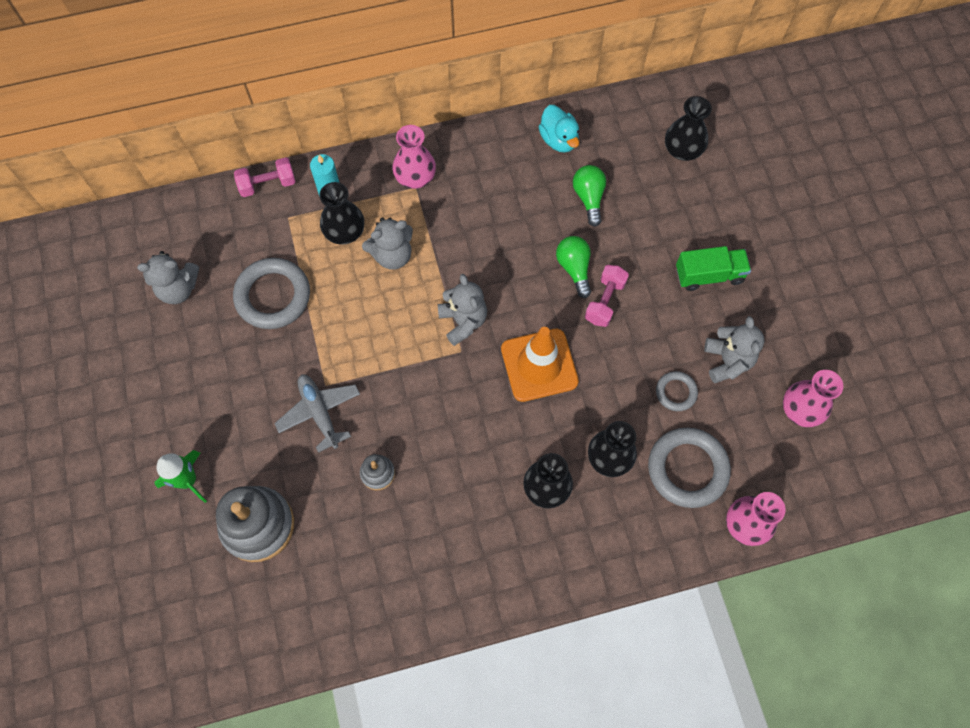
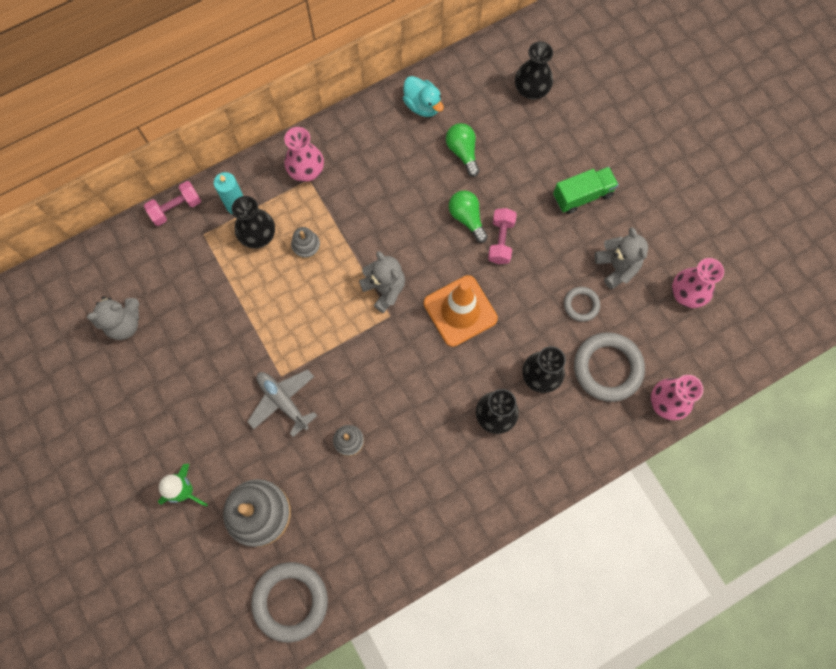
camera: 15 degrees left, 5 degrees up
grey ring [233,258,310,329] -> grey ring moved to [251,562,328,643]
grey teddy bear [362,217,413,270] -> grey stacking toy [291,227,321,259]

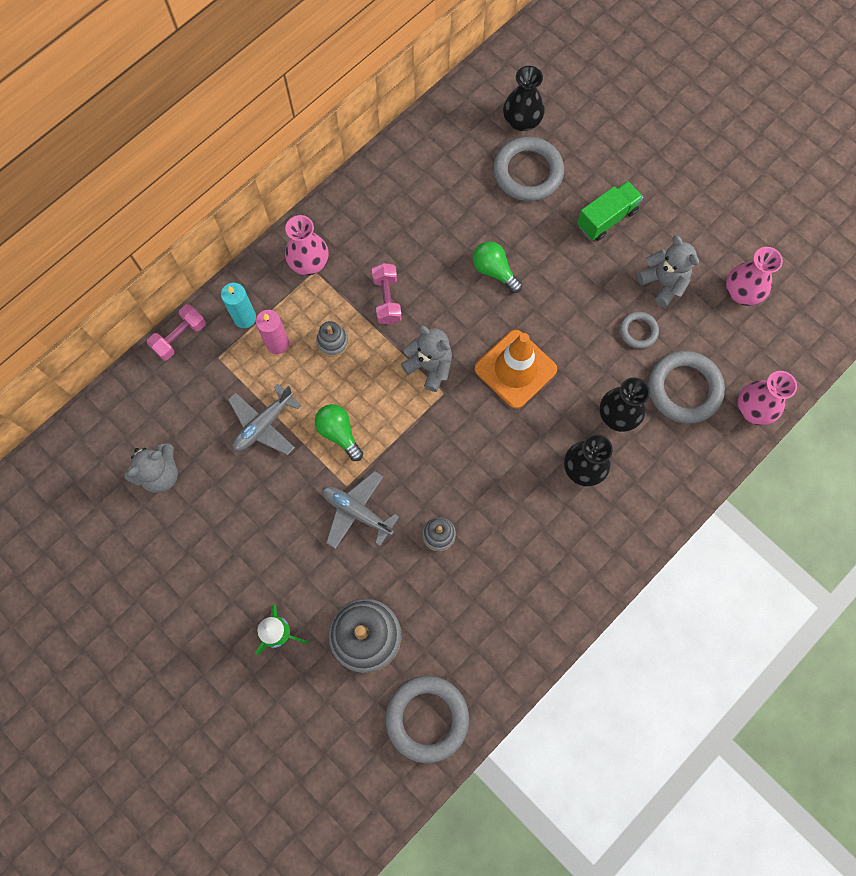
camera: 15 degrees left, 0 degrees up
black vase [232,196,275,249] -> pink candle [256,310,289,354]
turquoise duck [403,76,444,117] -> none
green light bulb [446,123,479,177] -> green light bulb moved to [315,404,363,461]
pink dumbbell [488,208,517,264] -> pink dumbbell moved to [372,263,402,325]
none -> grey plane [228,384,302,455]
none -> grey ring [493,136,564,202]

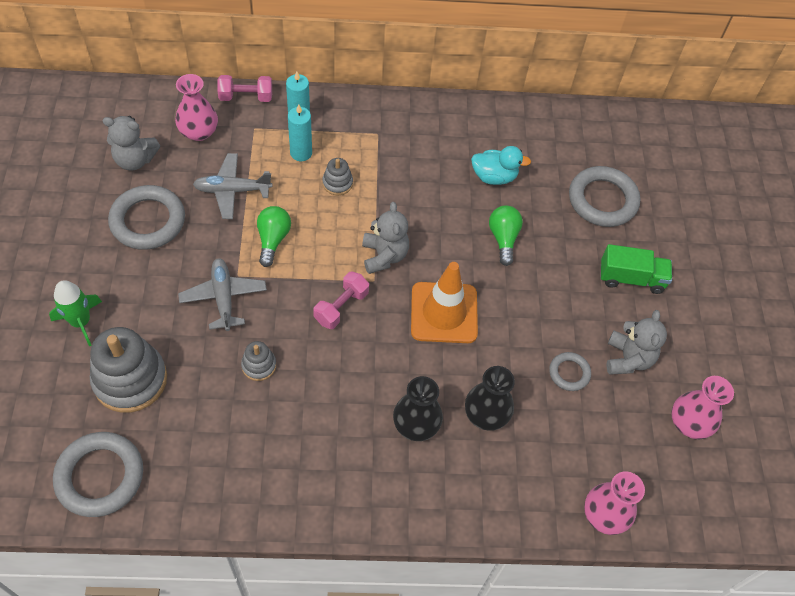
camera: 40 degrees right, 15 degrees down
pink candle [256,310,289,354] -> turquoise candle [288,104,312,161]
pink vase [285,215,329,275] -> pink vase moved to [175,74,218,141]
pink dumbbell [372,263,402,325] -> pink dumbbell moved to [313,272,369,329]
black vase [503,66,545,131] -> none
grey ring [648,351,725,424] -> grey ring moved to [108,185,185,250]
none -> turquoise duck [471,146,531,185]

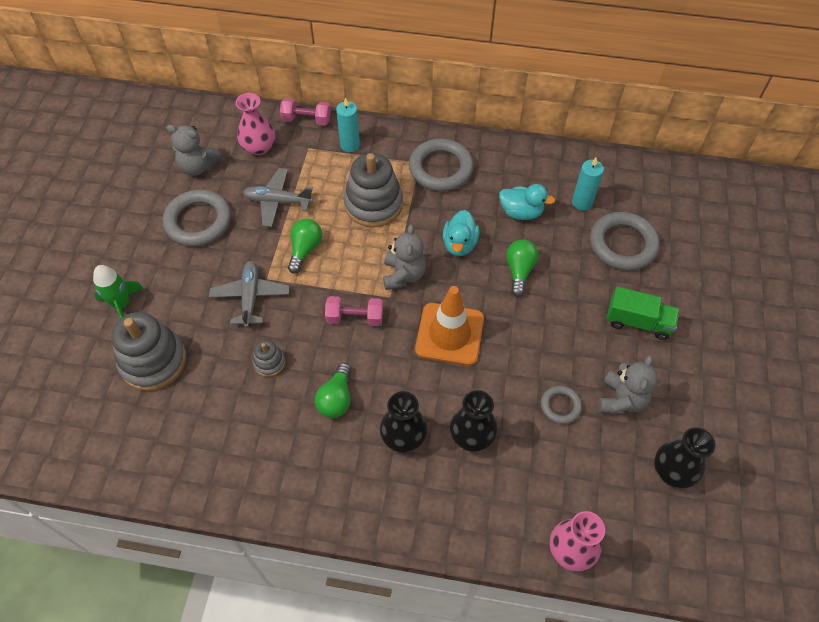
camera: 15 degrees right, 0 degrees up
grey ring [53,432,143,517] -> grey ring moved to [409,139,474,191]
turquoise candle [288,104,312,161] -> turquoise candle moved to [572,158,604,211]
pink dumbbell [313,272,369,329] -> pink dumbbell turned 45 degrees clockwise [325,296,383,326]
grey stacking toy [322,158,353,195] -> grey stacking toy [344,153,403,227], size x2.08
pink vase [671,376,734,439] -> black vase [654,427,715,489]
none -> green light bulb [315,363,351,418]
none -> turquoise duck [443,210,480,256]

